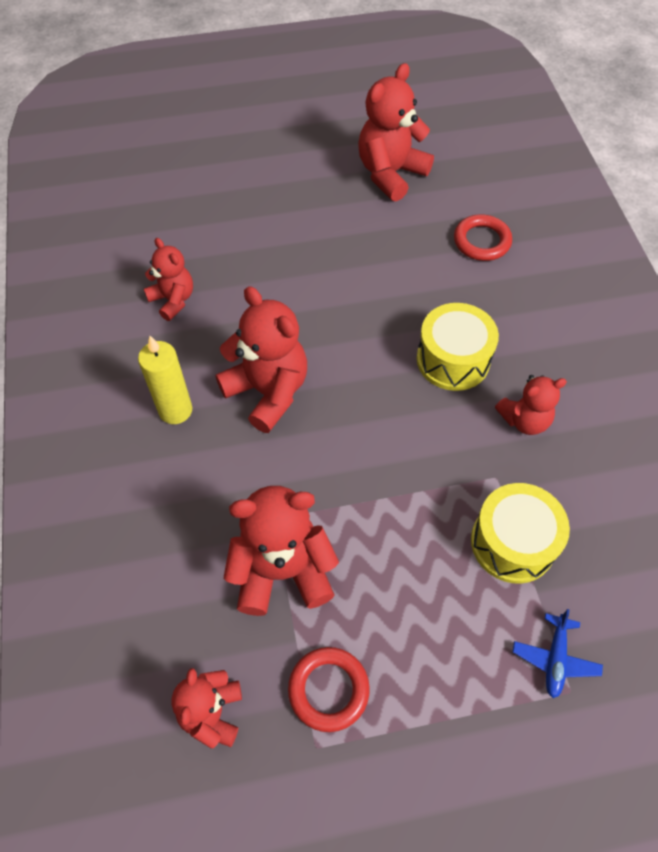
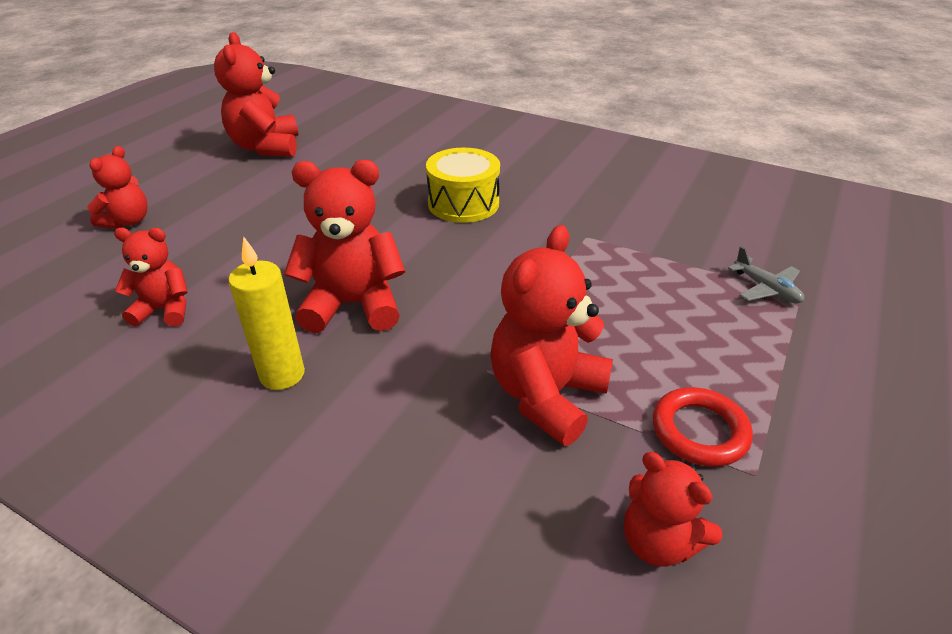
camera: 50 degrees left, 20 degrees down
red ring [454,214,512,261] -> none
yellow drum [471,483,570,584] -> none
red teddy bear [495,375,567,435] -> red teddy bear moved to [87,146,148,228]
blue plane [512,609,603,698] -> grey plane [728,246,804,303]

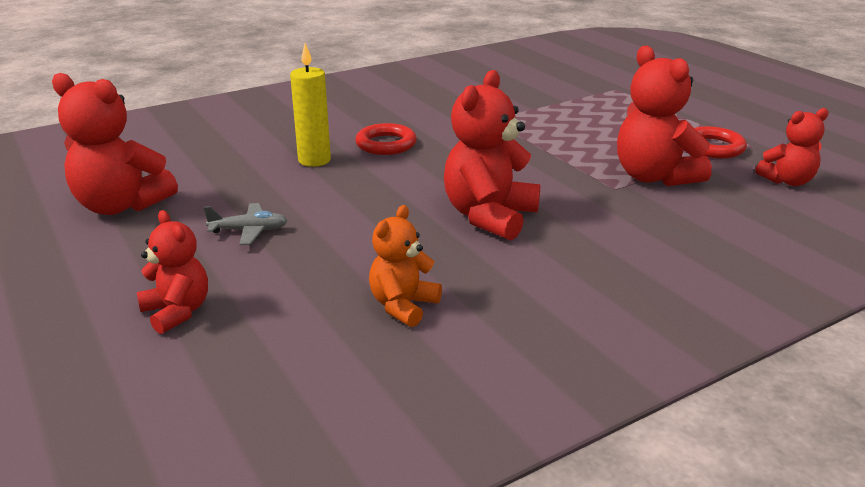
camera: 60 degrees left, 10 degrees down
red teddy bear [114,228,188,327] -> orange teddy bear [369,205,442,327]
yellow candle [228,237,305,390] -> yellow candle moved to [290,43,331,167]
yellow drum [426,148,500,223] -> red ring [355,123,417,155]
grey plane [728,246,804,303] -> grey plane moved to [204,203,288,245]

